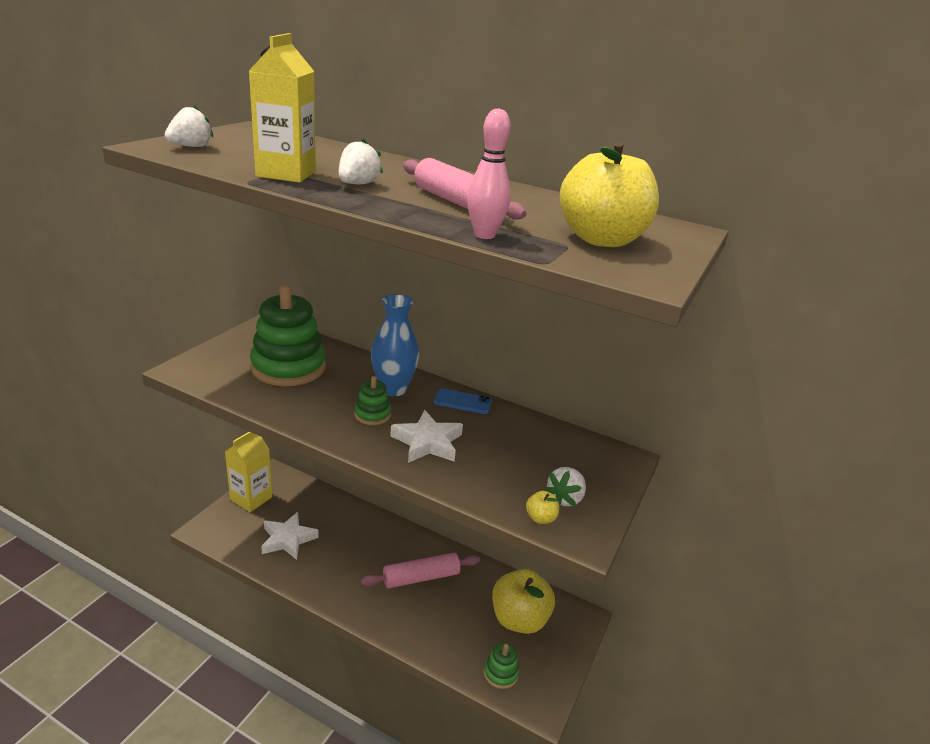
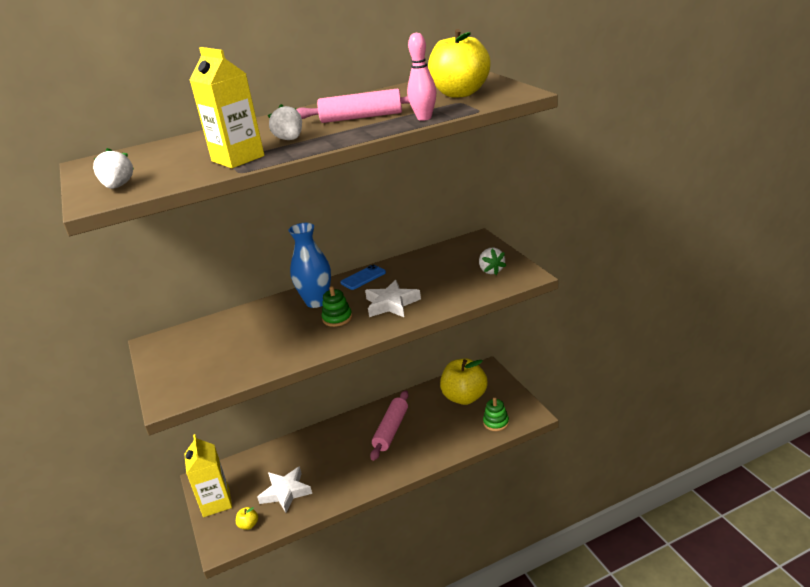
camera: 45 degrees left, 0 degrees up
green stacking toy [250,285,326,386] -> none
yellow apple [526,491,559,524] -> yellow apple moved to [236,507,258,530]

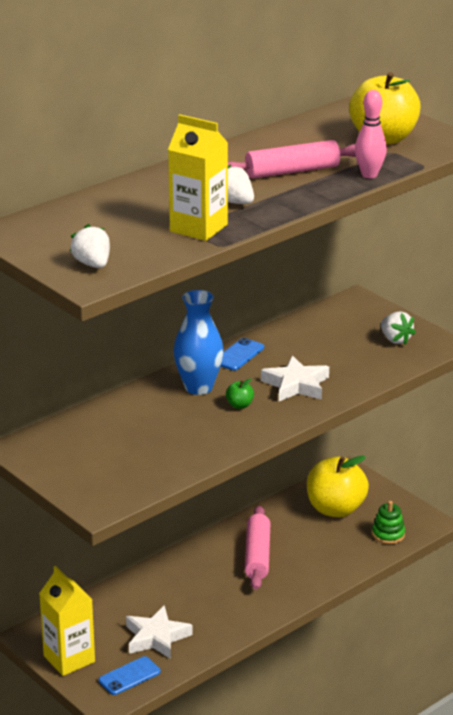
camera: 20 degrees left, 0 degrees up
yellow apple [236,507,258,530] -> blue phone [99,656,161,695]
green stacking toy [322,286,352,327] -> green apple [226,378,254,409]

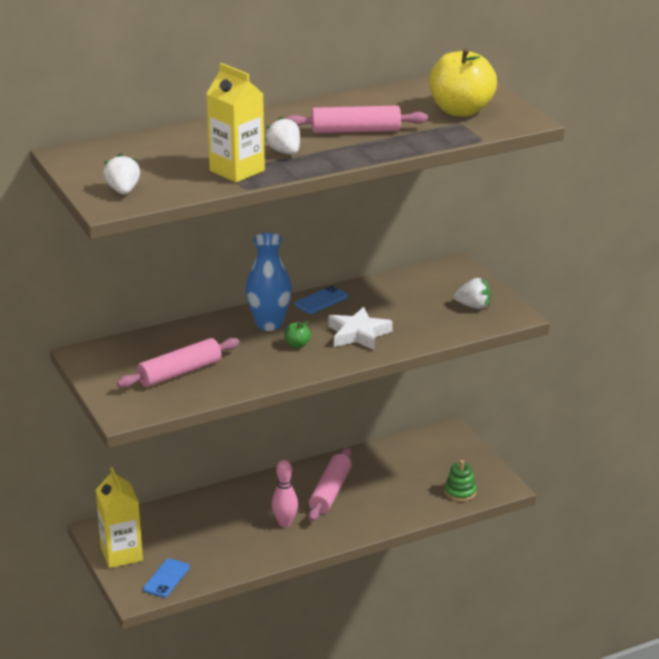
camera: 15 degrees right, 0 degrees up
blue phone [99,656,161,695] -> blue phone turned 45 degrees counterclockwise [143,559,190,598]
white star [126,605,192,659] -> none
yellow apple [307,455,369,517] -> none
pink bowling pin [355,90,387,178] -> pink bowling pin moved to [271,460,298,527]
white strawberry [381,311,416,345] -> white strawberry turned 60 degrees counterclockwise [454,278,491,309]
none -> pink rolling pin [117,338,240,388]

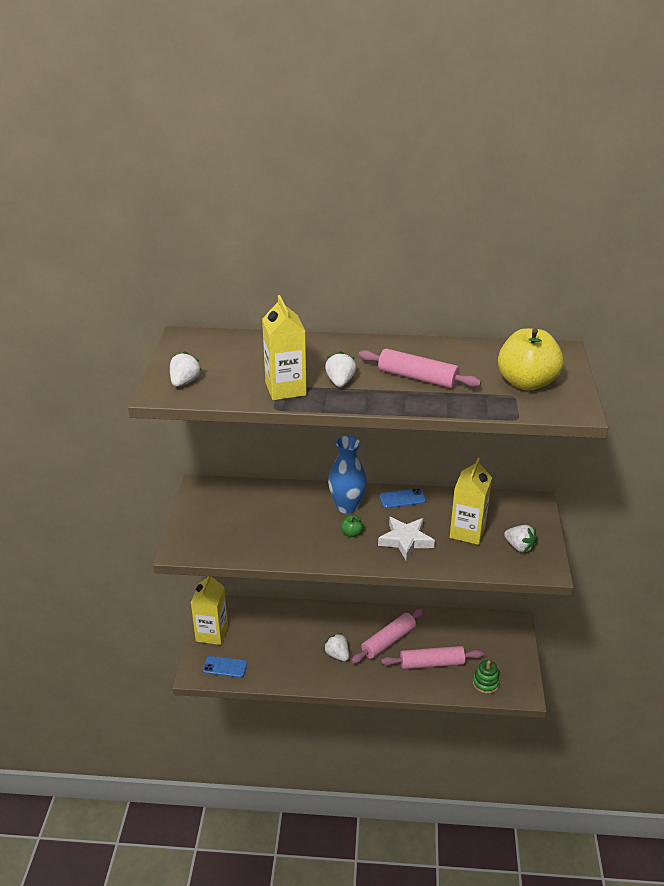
camera: 30 degrees right, 5 degrees up
pink rolling pin [117,338,240,388] -> pink rolling pin moved to [381,646,484,669]
blue phone [143,559,190,598] -> blue phone turned 45 degrees clockwise [203,656,247,678]
pink bowling pin [271,460,298,527] -> white strawberry [323,633,349,661]
none -> yellow carton [450,458,492,545]

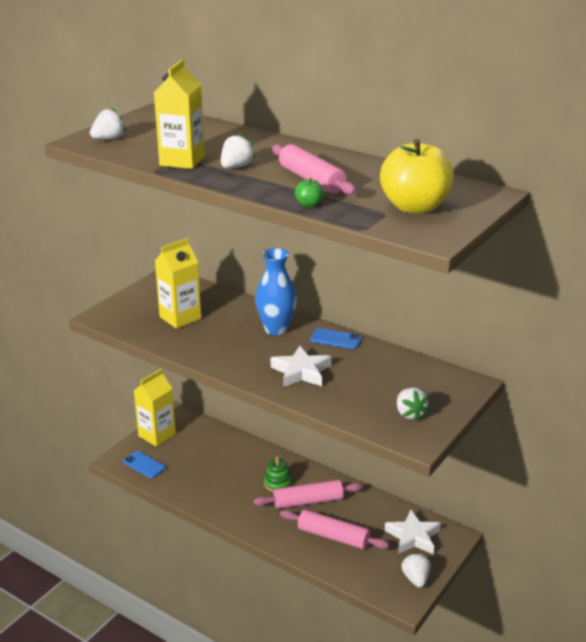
camera: 30 degrees right, 5 degrees down
white strawberry [323,633,349,661] -> white strawberry moved to [401,552,430,588]
green apple [341,516,363,537] -> green apple moved to [295,178,324,207]
yellow carton [450,458,492,545] -> yellow carton moved to [155,238,201,329]
green stacking toy [473,660,500,694] -> green stacking toy moved to [264,457,291,492]
none -> white star [385,510,441,554]

